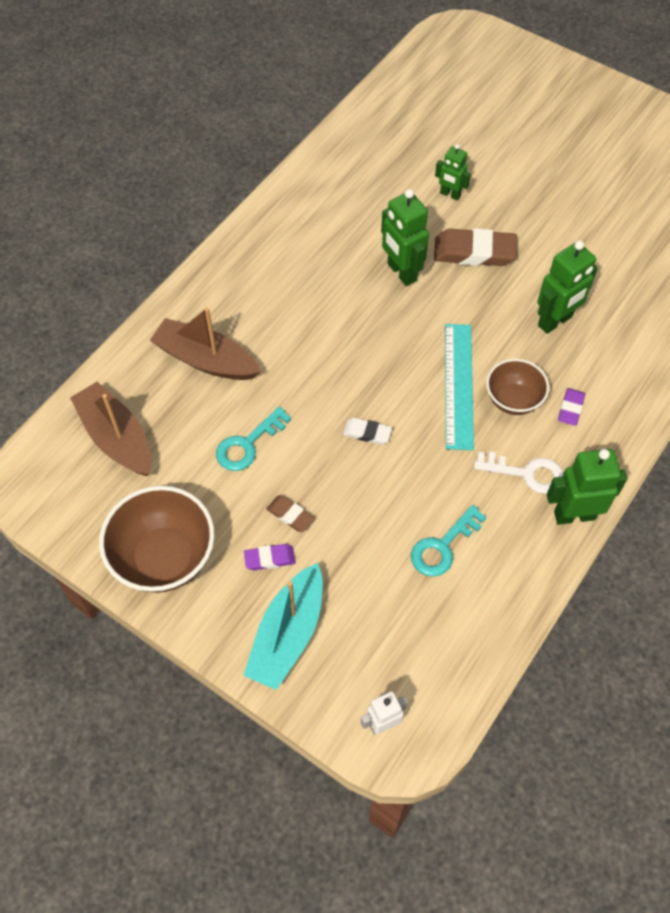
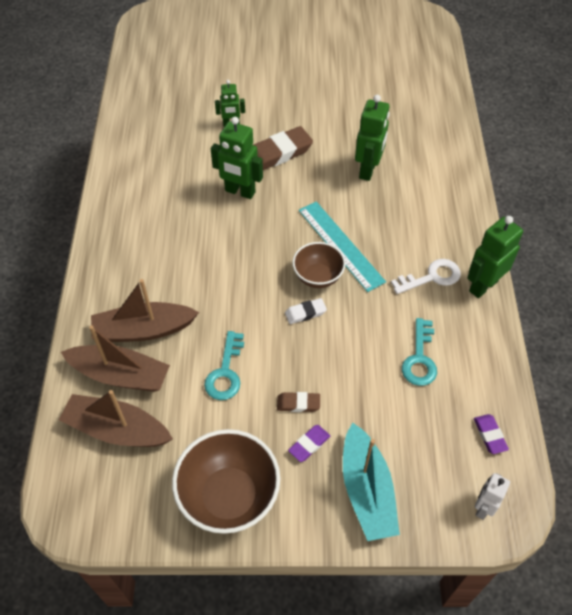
camera: 35 degrees left, 5 degrees down
brown bowl [486,359,549,415] -> brown bowl moved to [292,242,346,288]
purple eraser [558,388,585,426] -> purple eraser moved to [474,414,509,454]
none -> brown boat [61,325,170,392]

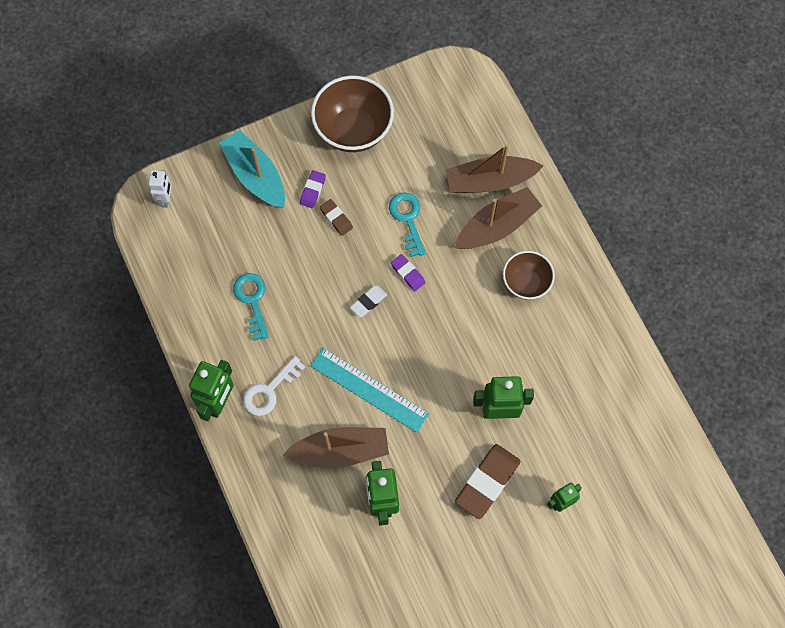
camera: 155 degrees right, 15 degrees up
brown boat [59,390,173,447] -> brown boat moved to [283,427,389,468]
brown eraser [277,392,320,412] -> brown eraser turned 75 degrees clockwise [320,199,353,236]
brown bowl [292,242,346,288] -> brown bowl moved to [503,251,555,300]
purple eraser [474,414,509,454] -> purple eraser moved to [391,254,426,291]

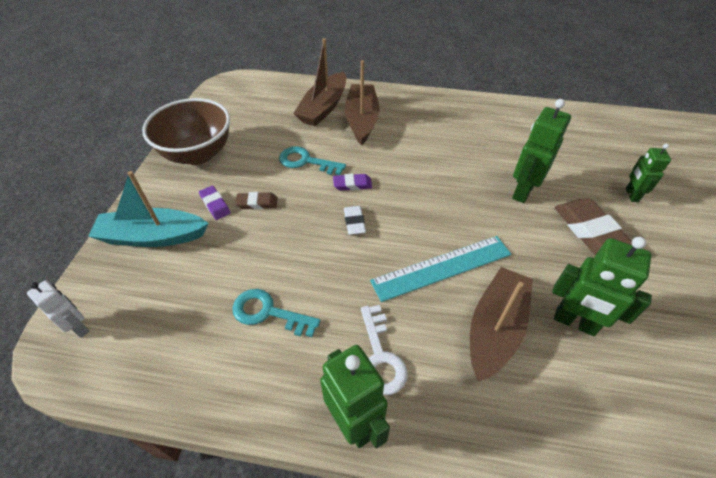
camera: 55 degrees left, 20 degrees down
brown bowl [503,251,555,300] -> none

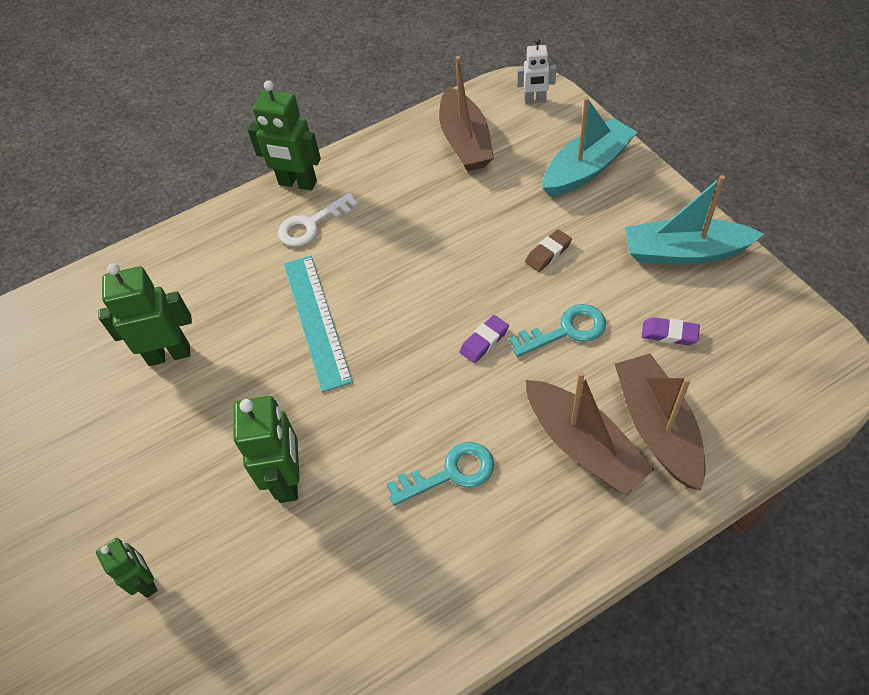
camera: 145 degrees right, 5 degrees up
brown bowl [142,98,230,165] -> turquoise boat [625,175,764,265]
purple eraser [199,186,230,220] -> purple eraser moved to [642,317,700,345]
turquoise key [232,289,321,337] -> turquoise key moved to [387,442,494,506]
white eraser [344,206,366,235] -> none
white key [361,305,408,395] -> white key turned 75 degrees counterclockwise [278,193,359,247]
turquoise ruler [370,236,511,302] -> turquoise ruler turned 45 degrees counterclockwise [284,256,353,392]
brown boat [470,267,533,382] -> brown boat moved to [439,56,494,171]
brown eraser [554,198,632,255] -> none

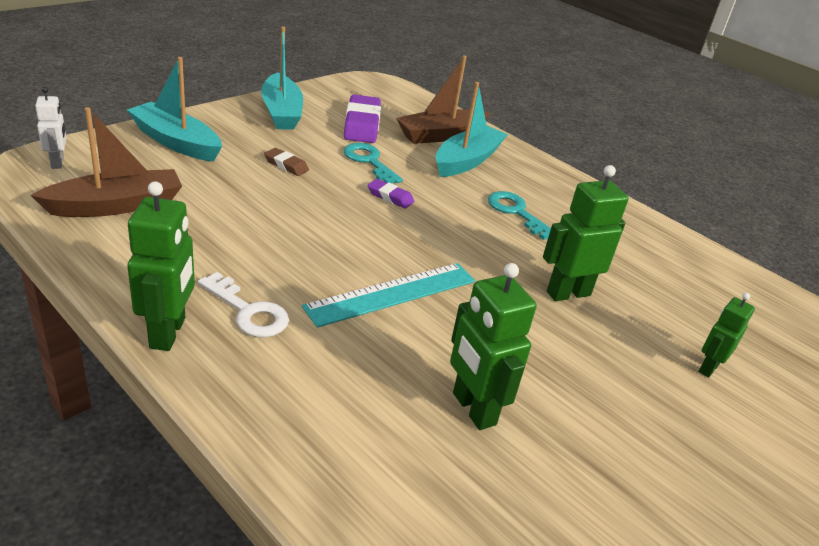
camera: 115 degrees left, 20 degrees down
brown boat [526,371,654,496] -> turquoise boat [436,82,508,177]
purple eraser [642,317,700,345] -> purple eraser [344,95,381,143], size x1.92

